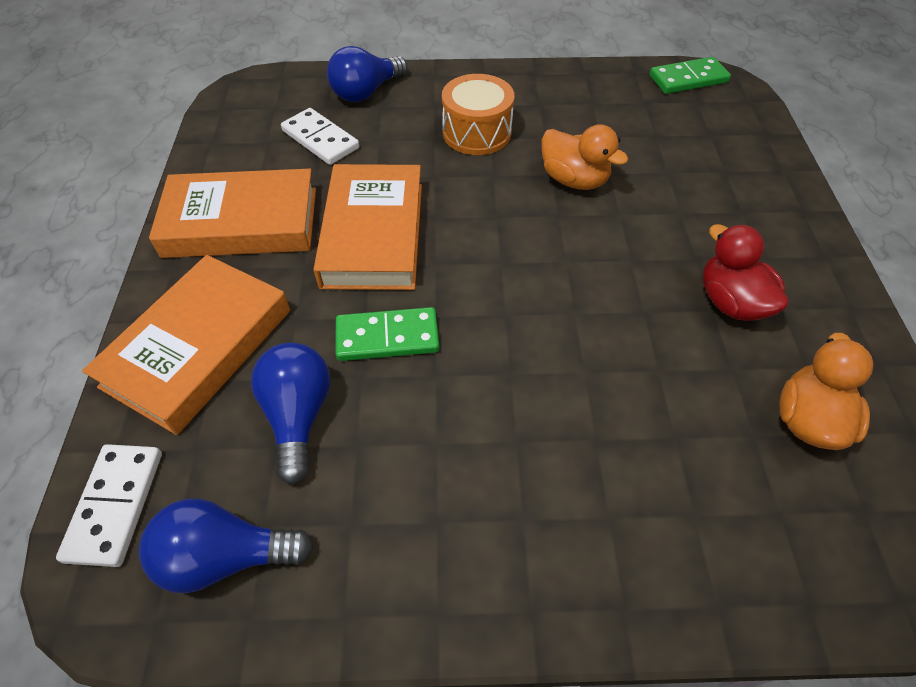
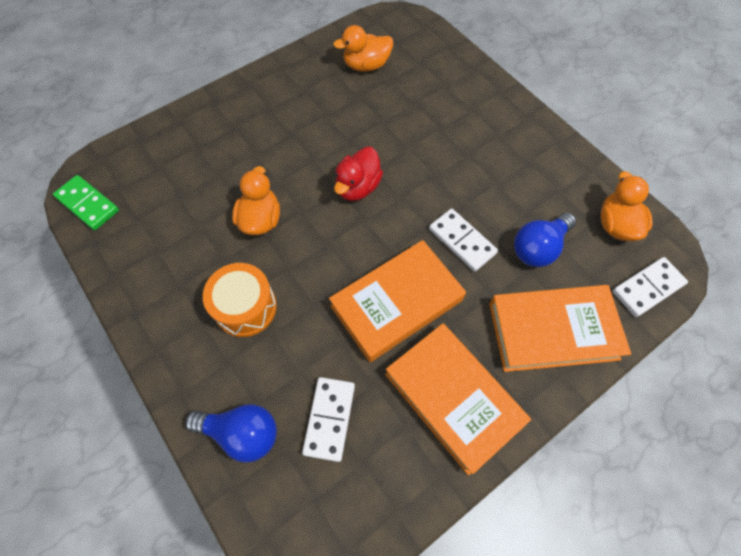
camera: 125 degrees left, 10 degrees up
blue light bulb [139,499,313,593] -> orange duck [601,171,653,241]
green domino [335,307,439,361] -> white domino [429,209,498,271]
red duck [703,224,788,321] -> red duck moved to [334,147,383,201]

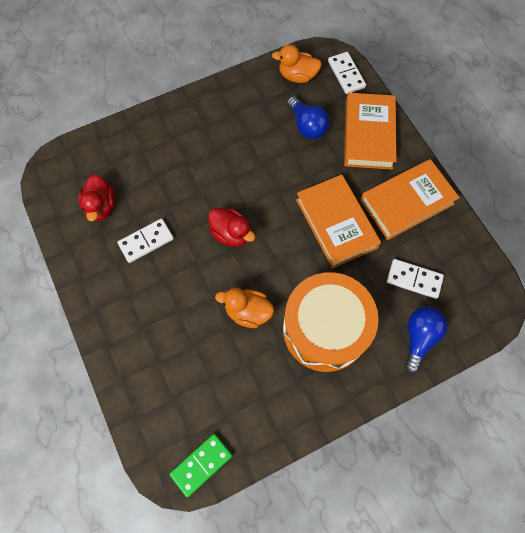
camera: 80 degrees left, 5 degrees up
orange drum [203,263,277,337] -> orange drum [283,272,379,372], size x1.77
orange duck [333,25,393,72] -> red duck [79,174,115,221]
white domino [429,209,498,271] -> white domino moved to [117,218,174,263]

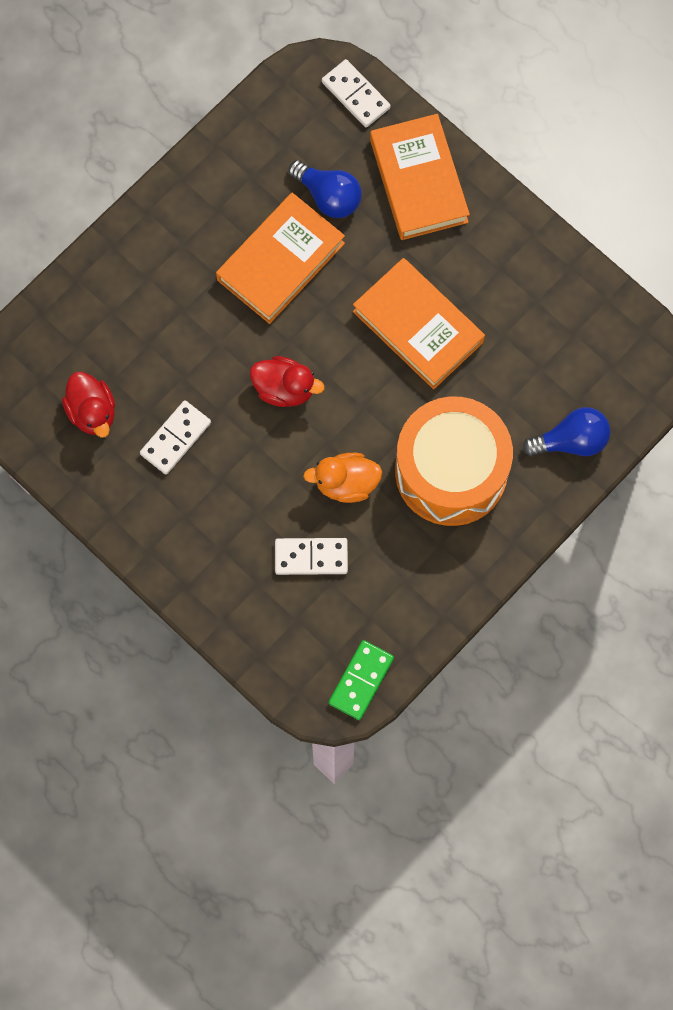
camera: 20 degrees left, 5 degrees up
orange duck [272,45,322,83] -> none
orange book [360,159,460,240] -> orange book moved to [216,193,345,324]
white domino [387,259,444,299] -> white domino moved to [275,538,348,575]
blue light bulb [404,307,447,373] -> blue light bulb turned 75 degrees clockwise [523,407,611,456]

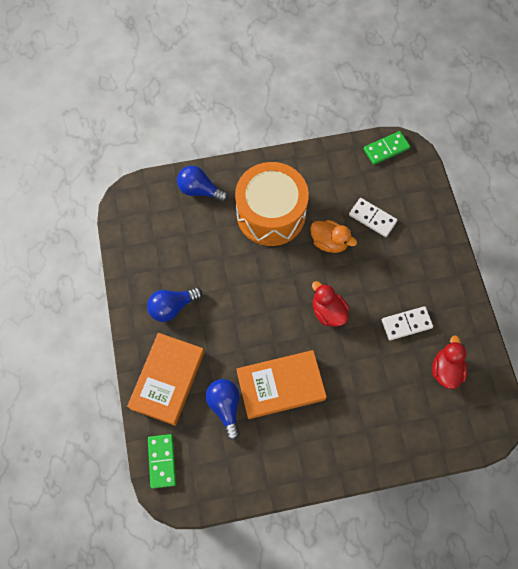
camera: 145 degrees left, 5 degrees down
white domino [322,59,391,127] -> green domino [148,434,176,489]
orange book [353,258,485,389] -> none
none -> blue light bulb [147,287,202,322]

